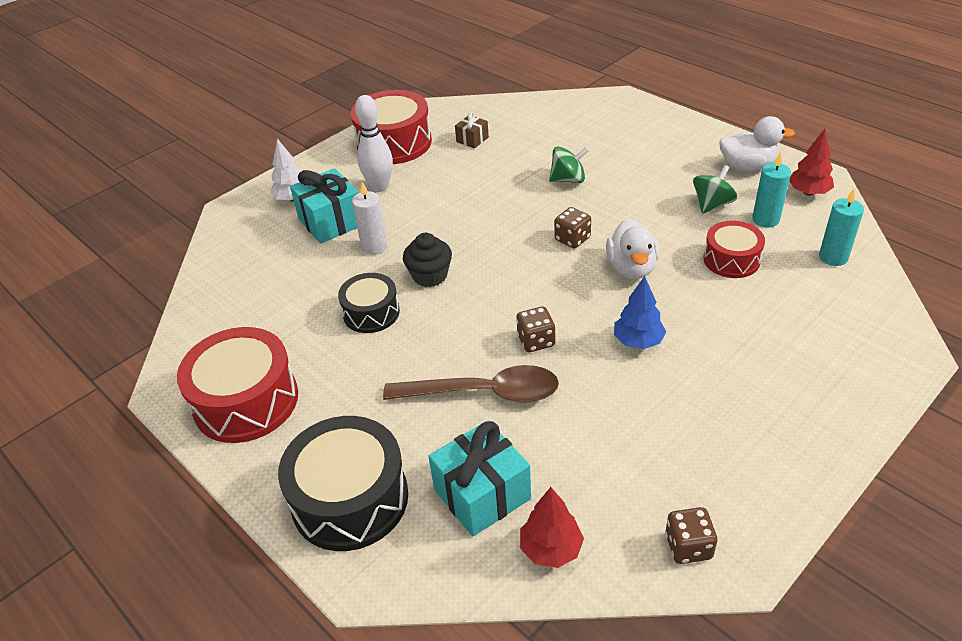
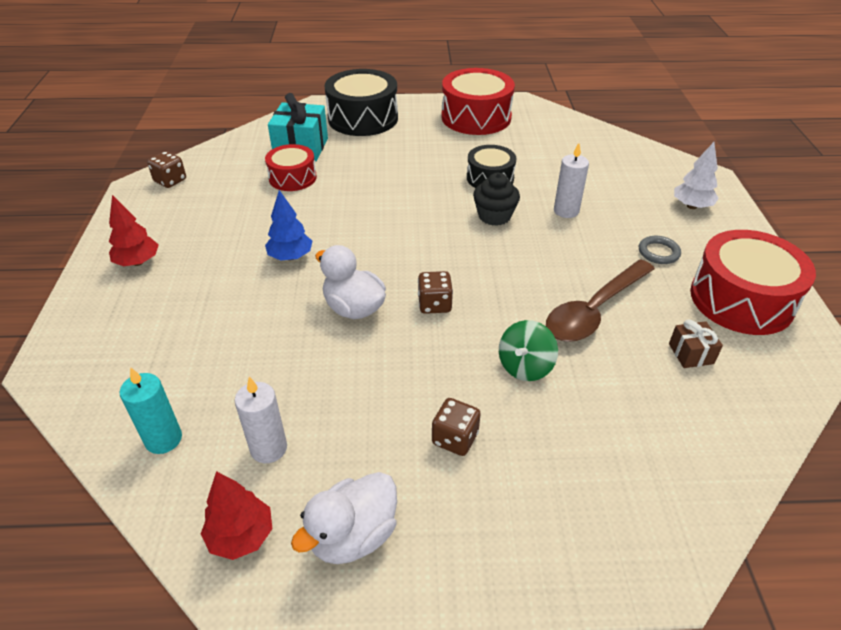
camera: 130 degrees right, 0 degrees up
turquoise gift [290,168,358,244] -> none
white bowling pin [355,95,393,192] -> grey ring [639,236,681,264]
brown spoon [383,365,559,403] -> brown spoon moved to [546,259,655,342]
brown dice [516,307,555,352] -> brown dice moved to [432,398,481,456]
red tree [520,487,584,568] -> red tree moved to [109,195,159,266]
green spinning top [693,165,737,214] -> none
red drum [703,221,765,278] -> red drum moved to [265,144,317,191]
turquoise candle [752,152,791,228] -> white candle [235,377,287,463]

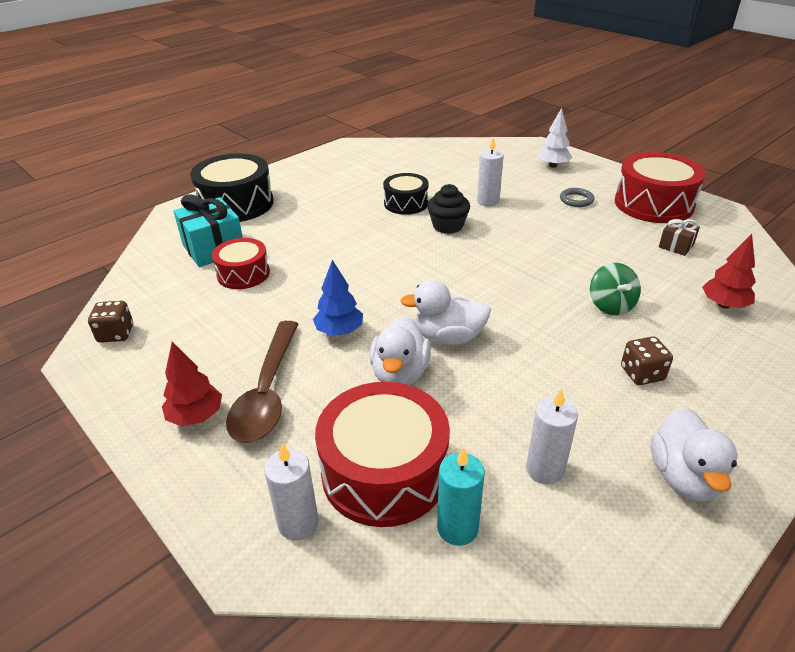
camera: 40 degrees left, 5 degrees down
red tree [201,471,272,560] -> red tree moved to [702,234,756,309]
brown dice [418,271,453,314] -> none
red drum [441,68,515,135] -> red drum moved to [315,382,450,527]
brown spoon [546,259,655,342] -> brown spoon moved to [226,321,298,443]
none -> white candle [264,443,319,541]
none -> white duck [369,316,431,385]

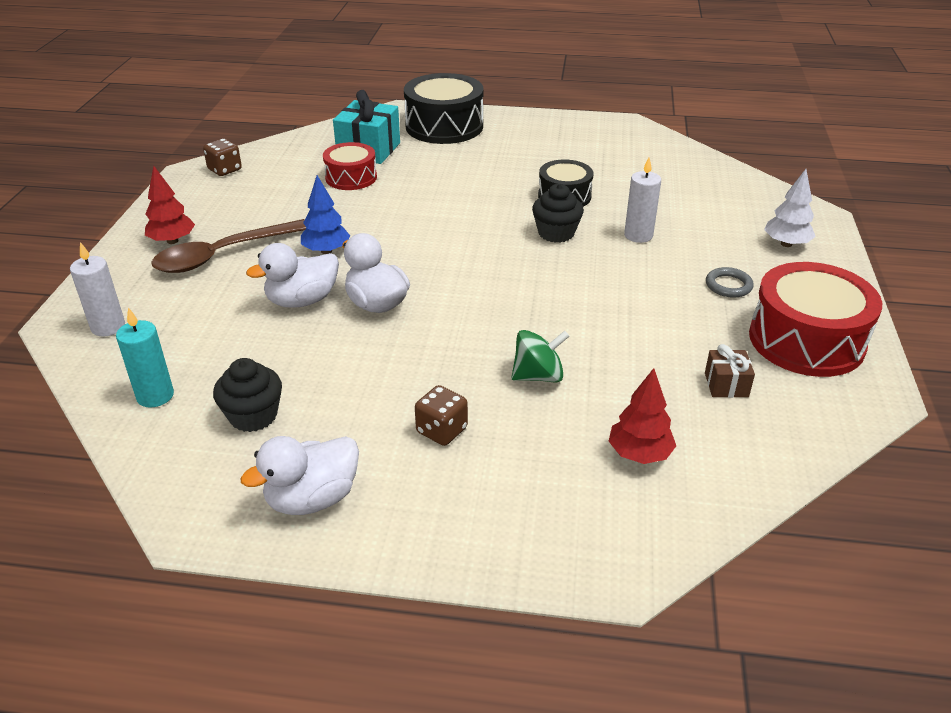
camera: 50 degrees right, 0 degrees up
red drum [315,382,450,527] -> none
white candle [526,388,578,485] -> black cupcake [213,358,282,432]
green spinning top [590,263,641,315] -> green spinning top turned 150 degrees counterclockwise [511,330,570,383]

